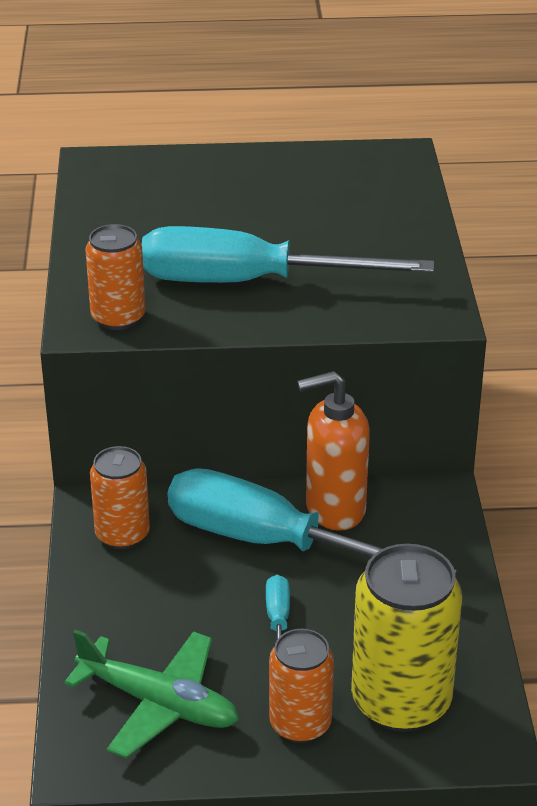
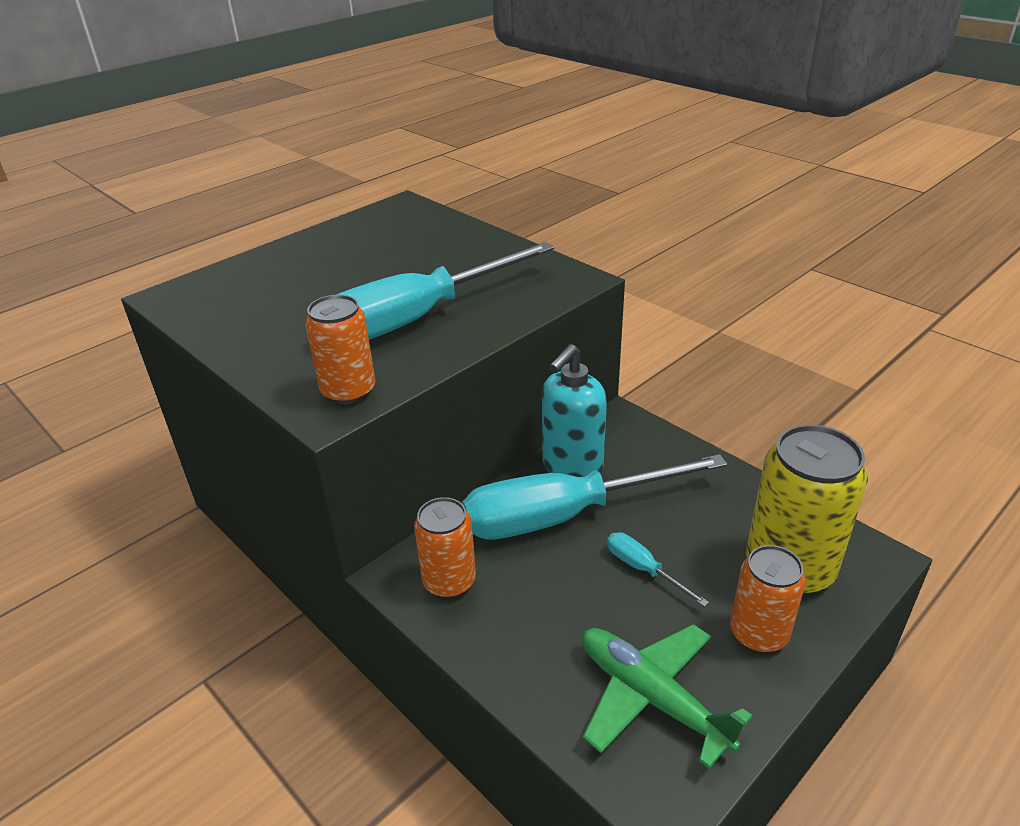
camera: 40 degrees left, 0 degrees up
green plane [64,630,239,758] -> green plane turned 120 degrees counterclockwise [582,624,753,769]
orange soap dispenser [297,371,370,531] -> turquoise soap dispenser [542,344,607,477]

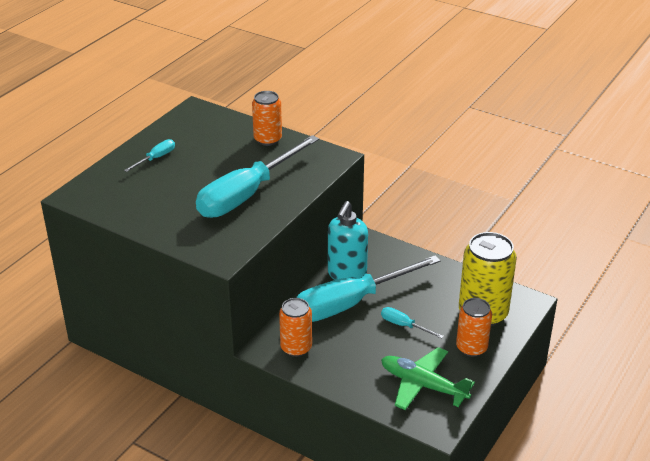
camera: 15 degrees left, 0 degrees up
orange can [305,295,376,404] -> orange can moved to [252,91,282,146]
none -> turquoise screwdriver [124,139,175,172]

